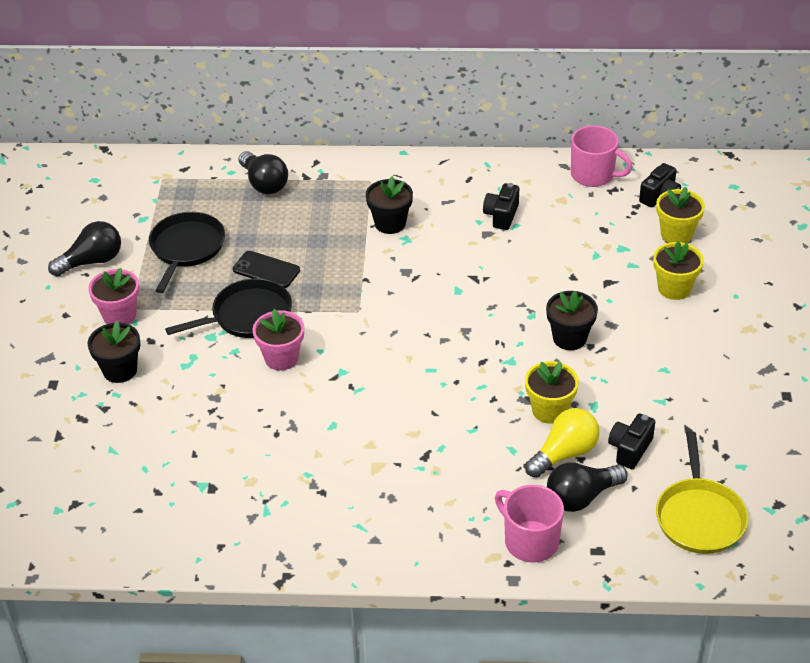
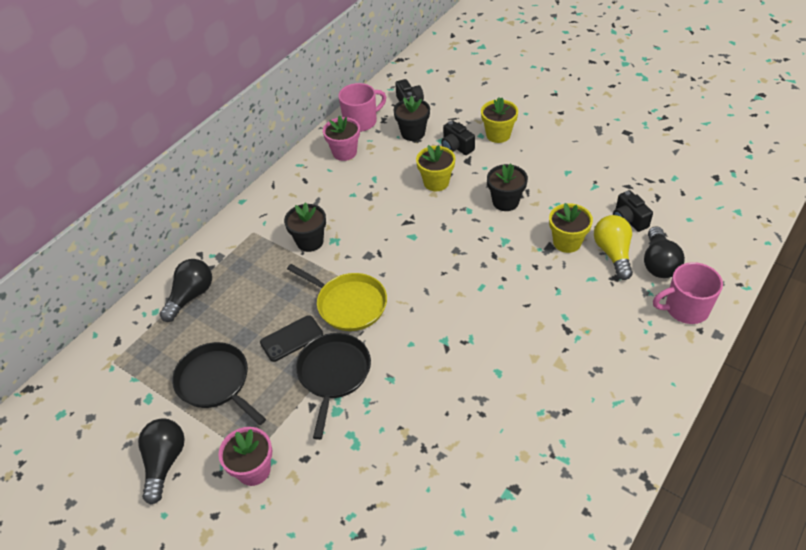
camera: 55 degrees left, 5 degrees up
black flower pot [88,321,140,383] -> black flower pot moved to [393,96,430,141]
black light bulb [239,151,288,194] -> black light bulb turned 60 degrees counterclockwise [160,259,212,322]
pink flower pot [252,309,304,371] -> pink flower pot moved to [323,116,360,161]
black camera [483,183,519,230] -> black camera moved to [441,120,475,155]
yellow flower pot [656,187,705,243] -> yellow flower pot moved to [416,145,455,191]
yellow pan [656,431,748,554] -> yellow pan moved to [287,264,387,331]

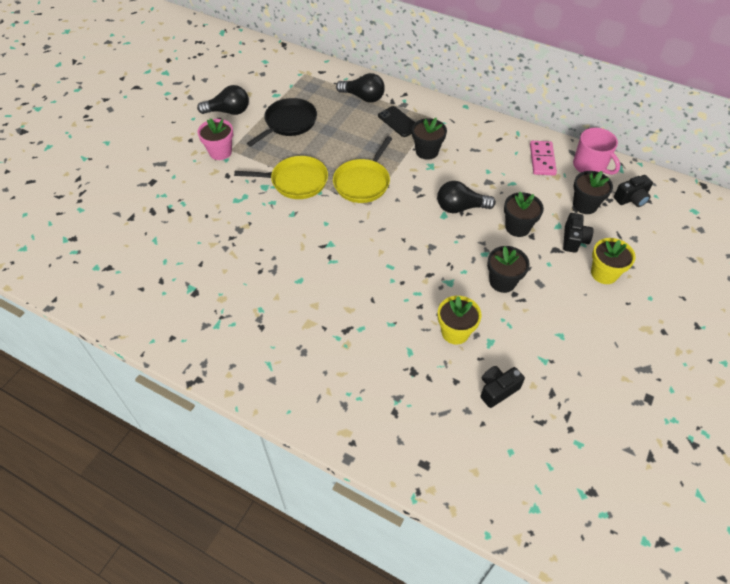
camera: 80 degrees right, 5 degrees up
black phone [260,315,323,362] -> black phone moved to [378,106,415,137]
black pan [296,333,371,440] -> yellow pan [234,156,328,199]
pink flower pot [323,116,360,161] -> pink domino [530,141,557,175]
yellow flower pot [416,145,455,191] -> black flower pot [504,192,544,237]
black camera [441,120,475,155] -> black camera turned 150 degrees clockwise [563,213,593,253]
yellow light bulb [594,215,633,280] -> none
black light bulb [644,226,685,278] -> black light bulb moved to [437,181,496,213]
pink mug [653,262,723,324] -> none

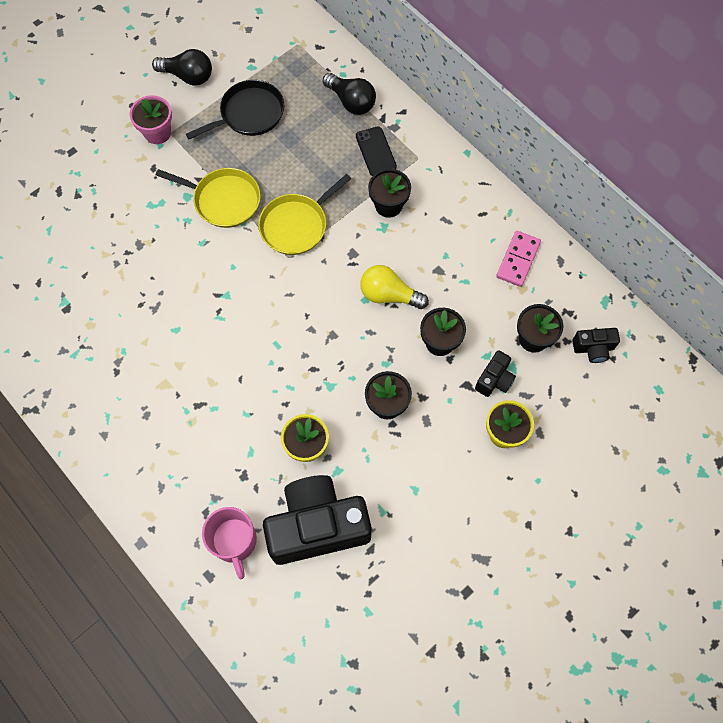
camera: 20 degrees right, 15 degrees up
black light bulb [437,181,496,213] -> yellow light bulb [360,265,429,309]
black camera [481,366,525,408] -> black camera [263,475,372,565], size x2.25
pink mug [573,128,620,175] -> pink mug moved to [202,507,257,579]

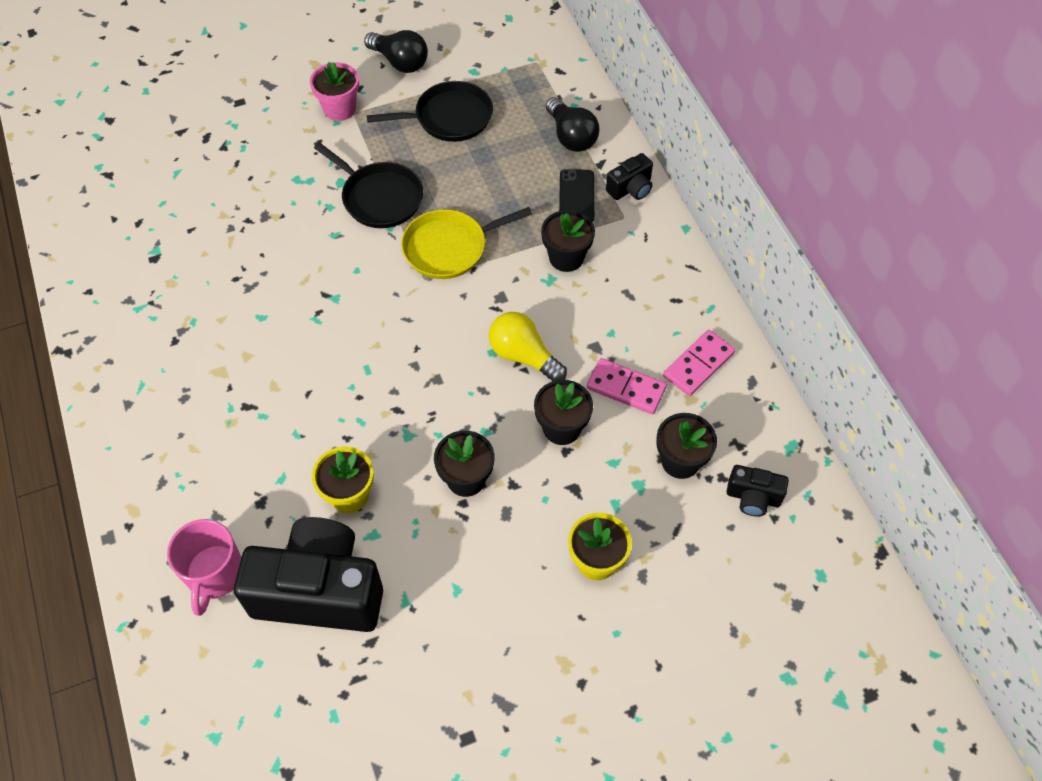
camera: 20 degrees right, 10 degrees down
yellow pan [156,168,261,228] -> black pan [314,142,423,228]
black camera [475,350,516,397] -> black camera moved to [606,153,653,200]
none -> pink domino [587,358,667,414]

